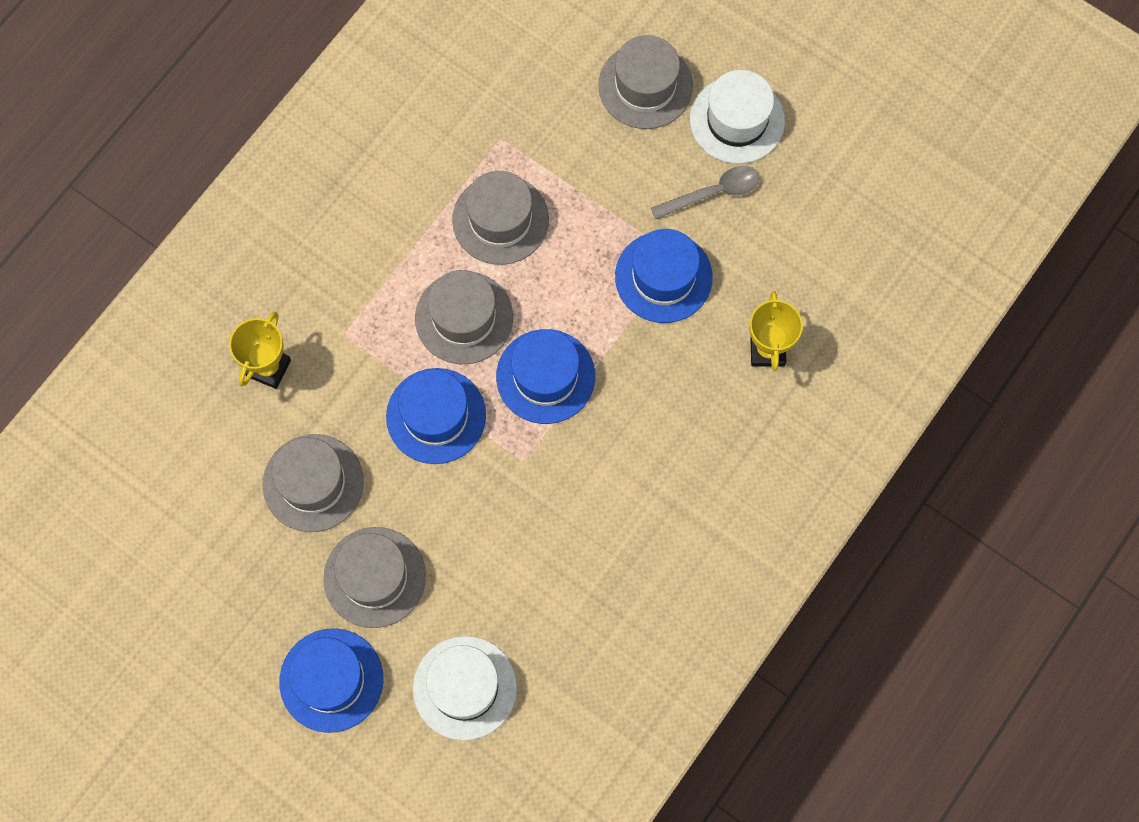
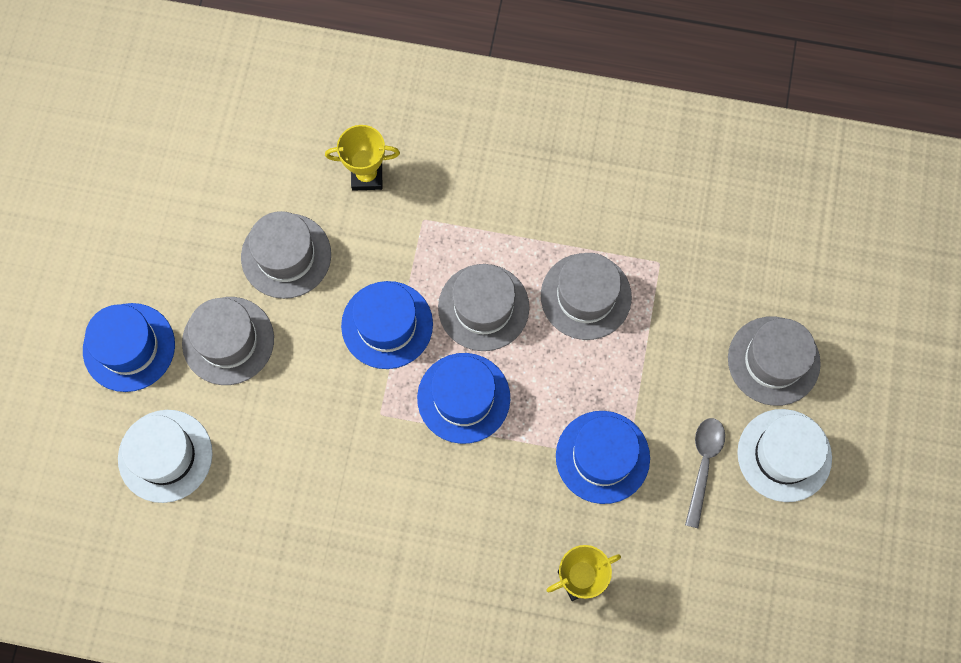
camera: 65 degrees right, 0 degrees up
grey spoon [651,166,760,219] -> grey spoon turned 120 degrees counterclockwise [685,418,725,528]

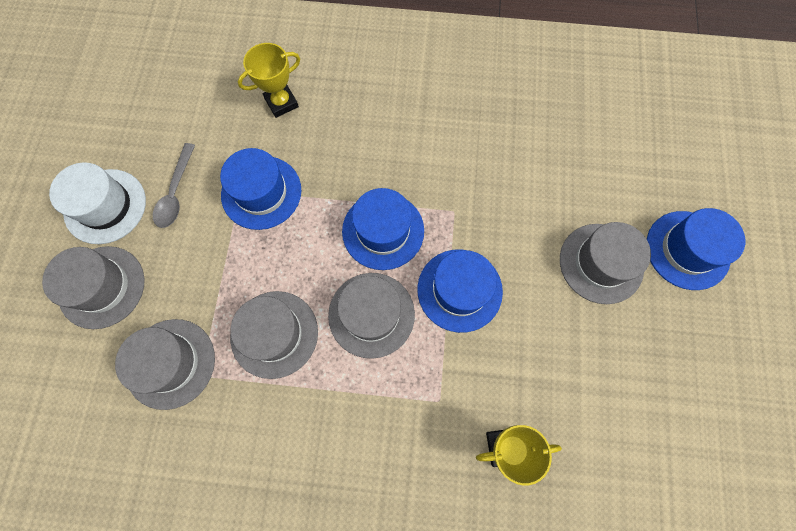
camera: 175 degrees right, 0 degrees up
white hat [118,410,213,503] -> none
grey hat [241,211,331,299] -> grey hat moved to [115,319,215,410]

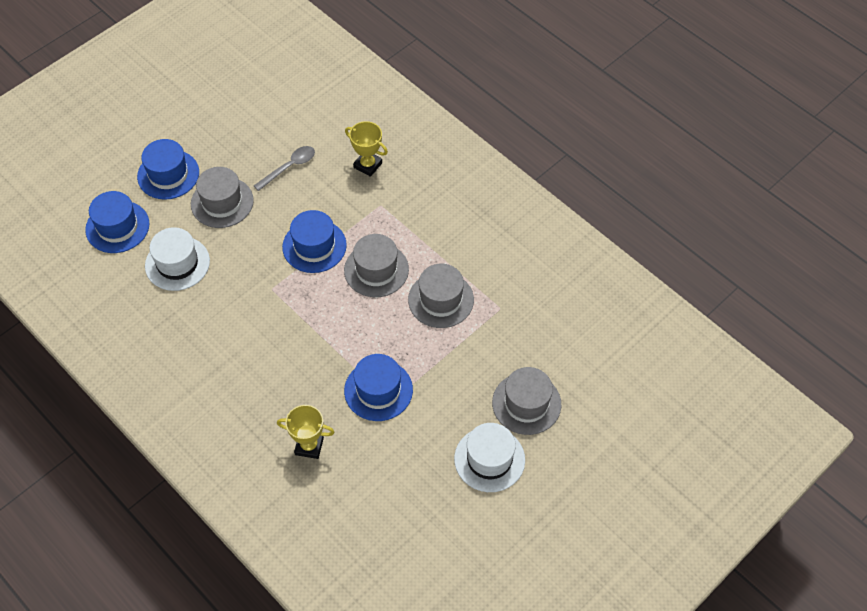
camera: 140 degrees left, 15 degrees down
grey hat [115,319,215,410] -> none
grey spoon [153,143,195,228] -> grey spoon moved to [254,146,315,191]
blue hat [342,188,424,270] -> blue hat moved to [85,191,150,253]
none -> white hat [145,227,210,291]

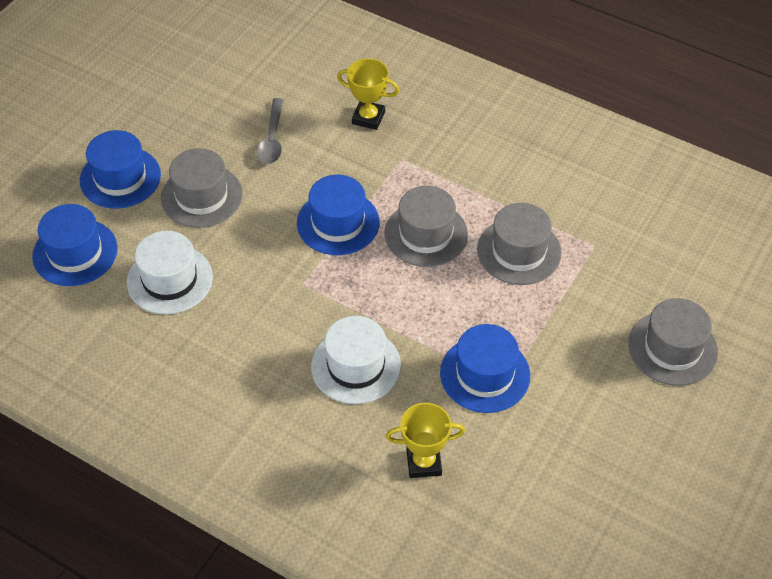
camera: 15 degrees left, 5 degrees down
grey spoon [254,146,315,191] -> grey spoon turned 150 degrees clockwise [257,98,284,164]
white hat [454,423,525,492] -> white hat moved to [311,316,401,404]

